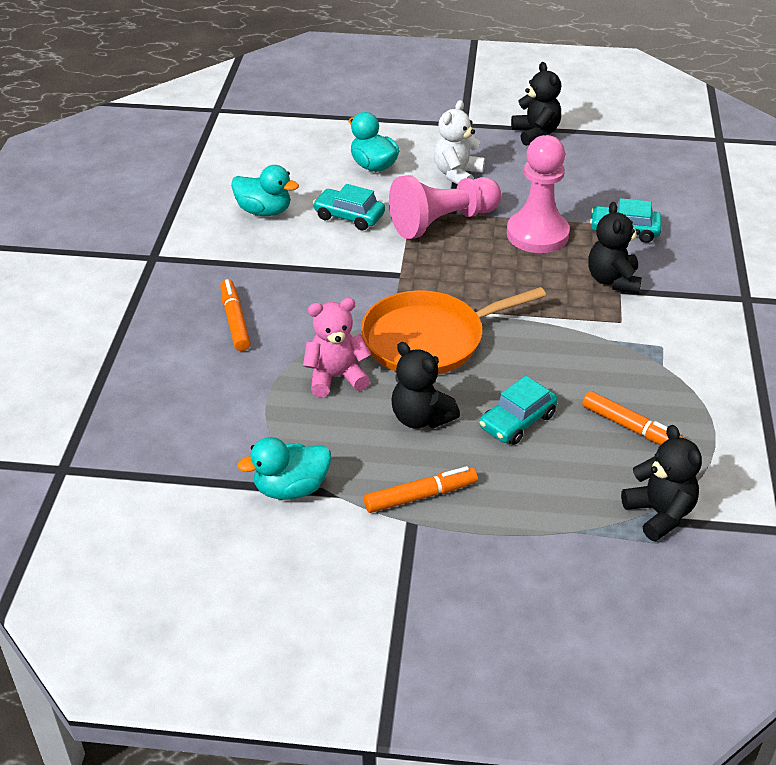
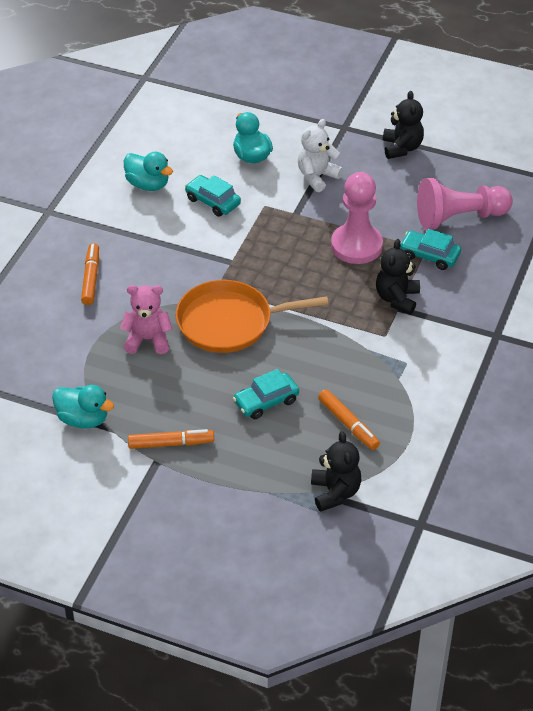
camera: 15 degrees right, 5 degrees up
turquoise duck [237,437,331,500] -> turquoise duck turned 150 degrees counterclockwise [52,385,114,429]
pink pawn [389,175,501,239] -> pink pawn moved to [417,178,513,230]
black teddy bear [392,342,460,429] -> none

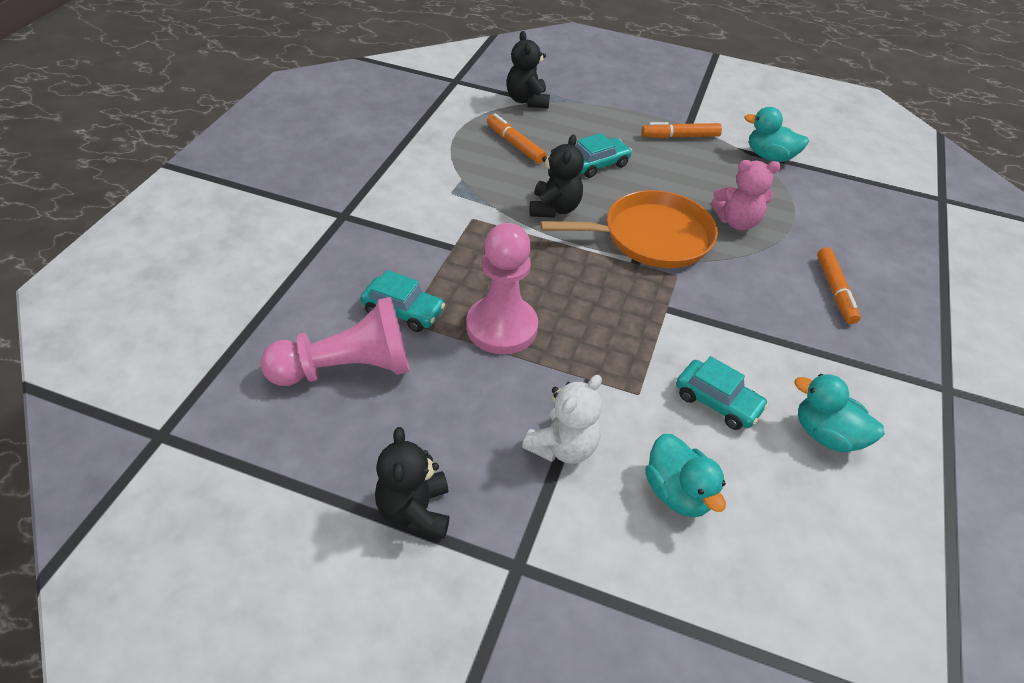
camera: 175 degrees right, 0 degrees up
black teddy bear [376,239,420,315] -> black teddy bear moved to [529,134,584,218]

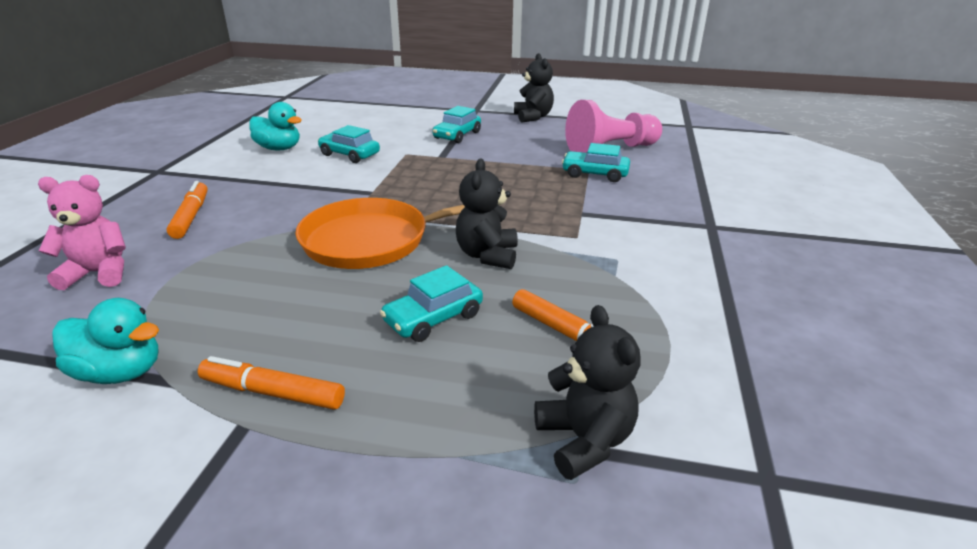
camera: 175 degrees right, 15 degrees down
pink pawn [466,223,538,354] -> none
white teddy bear [522,375,602,464] -> turquoise car [432,106,481,143]
orange marker [642,122,722,138] -> orange marker turned 150 degrees counterclockwise [198,356,345,410]
turquoise duck [645,434,726,517] -> none
pink teddy bear [711,160,781,230] -> pink teddy bear moved to [38,175,126,290]

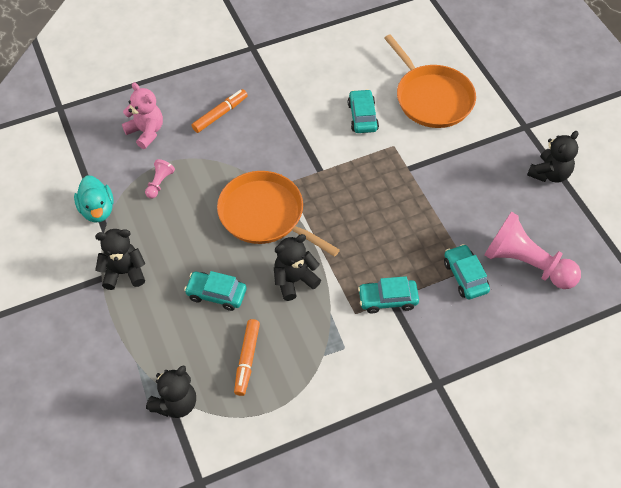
camera: 55 degrees right, 25 degrees up
orange marker [198,356,345,410] -> black teddy bear [95,229,146,290]
turquoise duck [249,102,302,150] -> none
turquoise car [432,106,481,143] -> turquoise car moved to [358,276,419,314]
none -> pink pawn [145,159,175,198]
none -> orange pan [384,34,476,128]

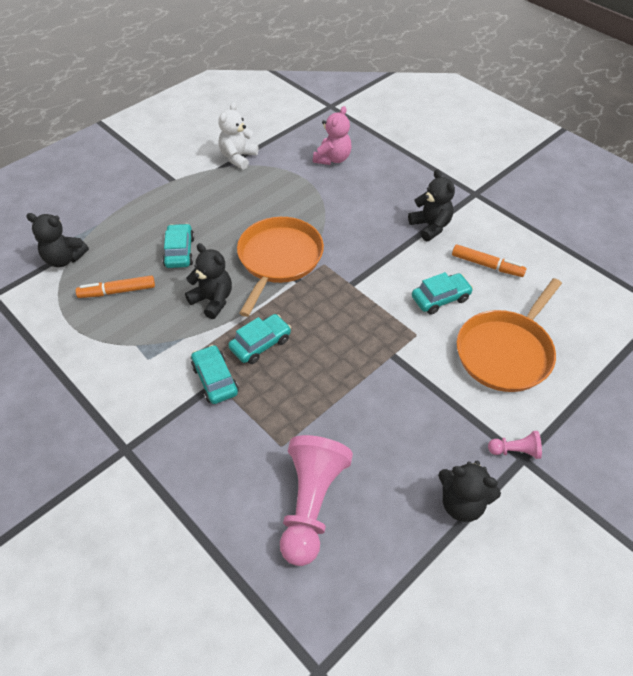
camera: 70 degrees right, 5 degrees down
turquoise duck [74,175,114,223] -> white teddy bear [218,102,258,169]
black teddy bear [95,229,146,290] -> black teddy bear moved to [408,169,455,241]
pink pawn [145,159,175,198] -> pink pawn moved to [488,431,542,459]
orange marker [191,89,248,133] -> orange marker moved to [452,244,527,277]
turquoise car [444,244,490,300] -> turquoise car moved to [228,314,291,364]

